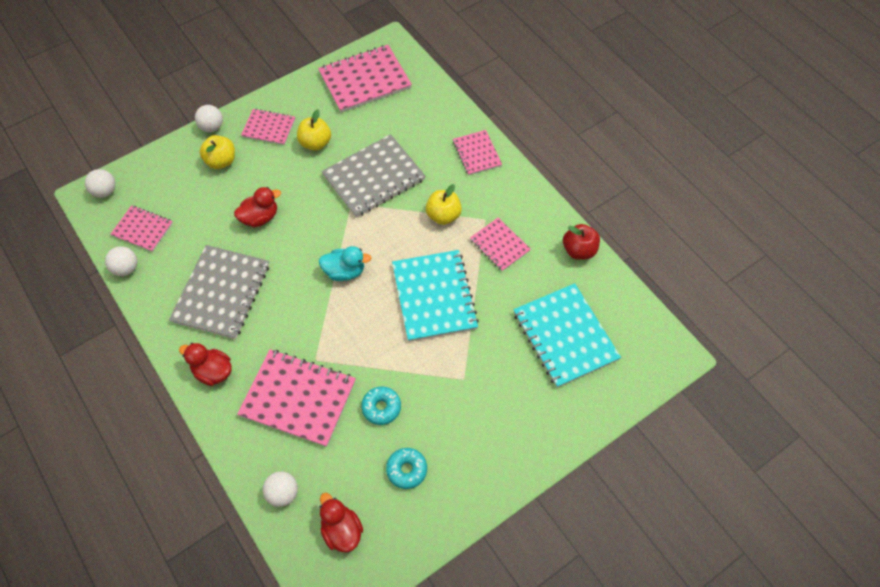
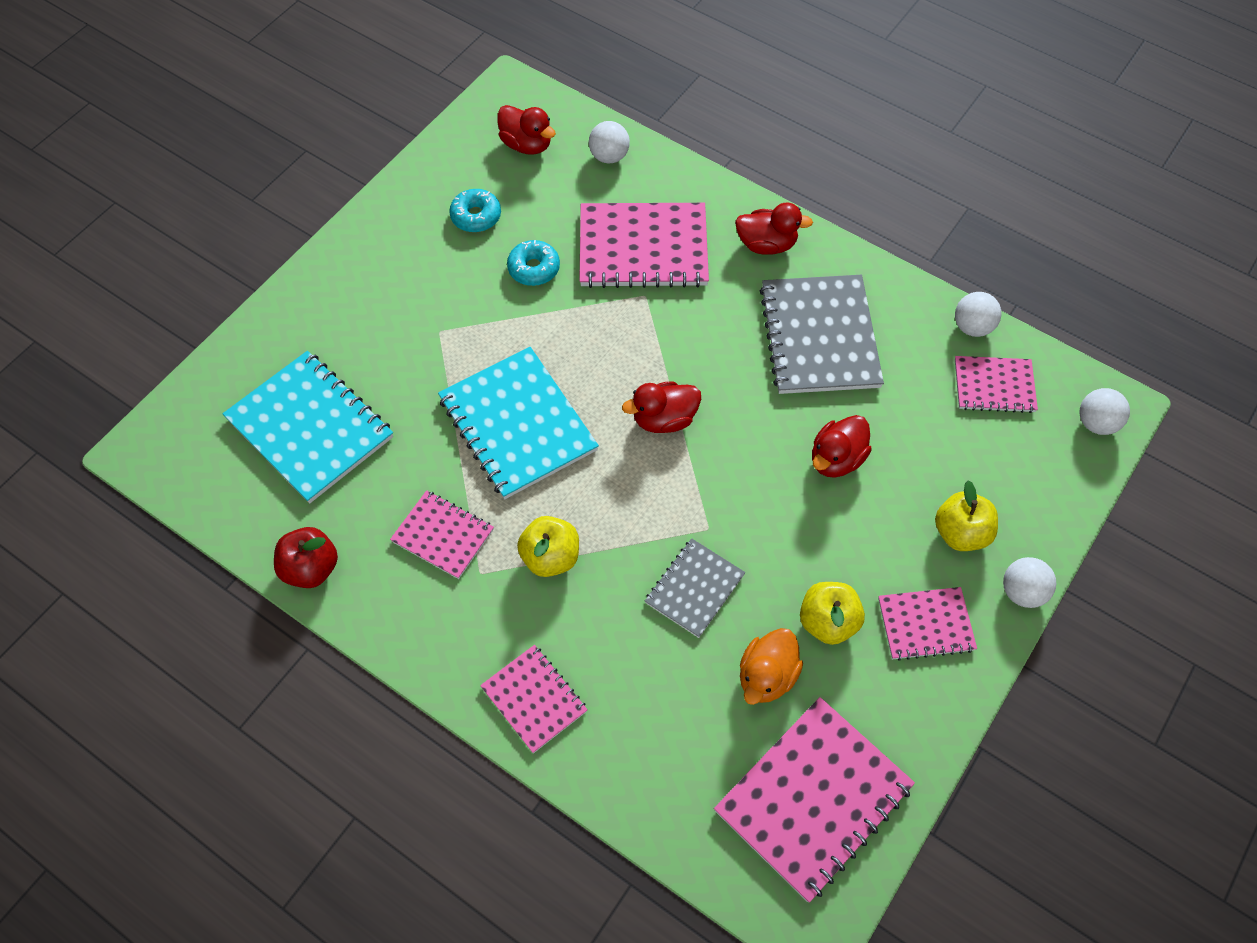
camera: 160 degrees right, 0 degrees up
turquoise duck [319,246,371,281] -> red duck [622,382,701,433]
grey notebook [322,134,426,218] -> grey notebook [645,538,745,638], size x0.57
none -> orange duck [740,628,803,705]

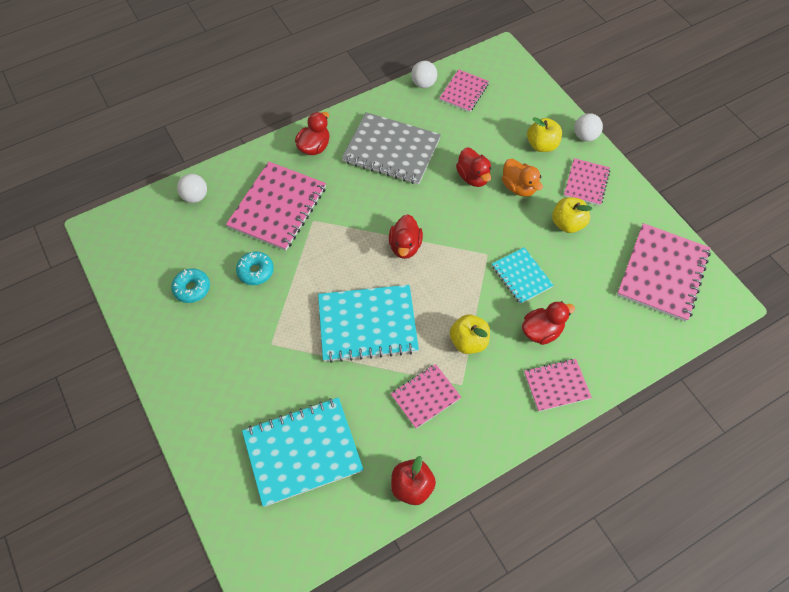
camera: 65 degrees left, 0 degrees up
red duck [497,105,556,155] -> red duck moved to [522,301,575,345]
grey notebook [645,538,745,638] -> turquoise notebook [492,247,554,304]
pink notebook [714,697,915,903] -> pink notebook turned 45 degrees clockwise [617,223,711,322]
orange duck [740,628,803,705] -> orange duck moved to [502,159,543,197]
white ball [1080,388,1130,435] -> none

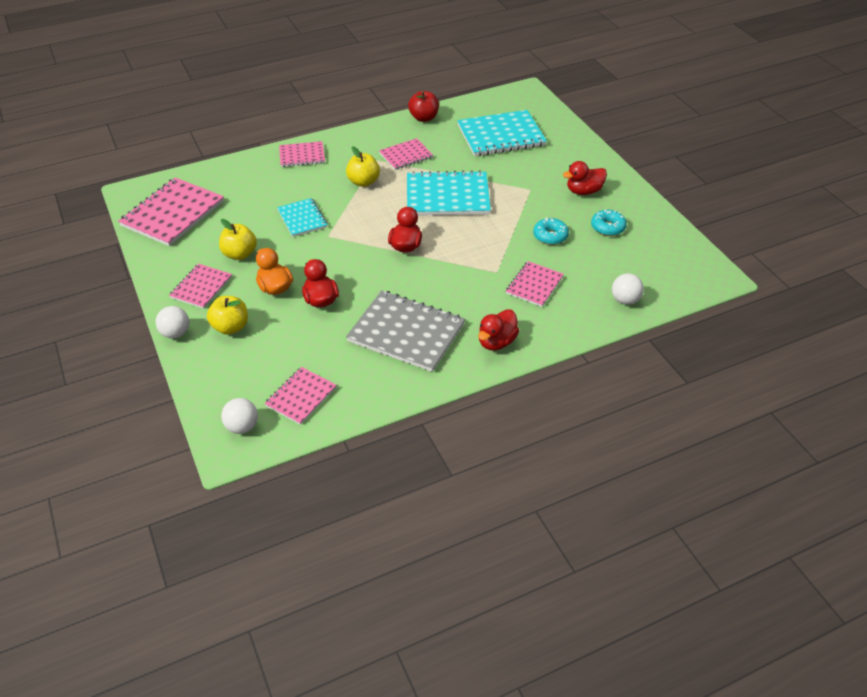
camera: 175 degrees left, 15 degrees down
pink notebook [226,162,326,251] -> pink notebook [506,261,564,307], size x0.57
white ball [411,61,437,88] -> white ball moved to [221,398,258,434]
red duck [522,301,575,345] -> red duck moved to [563,161,607,195]

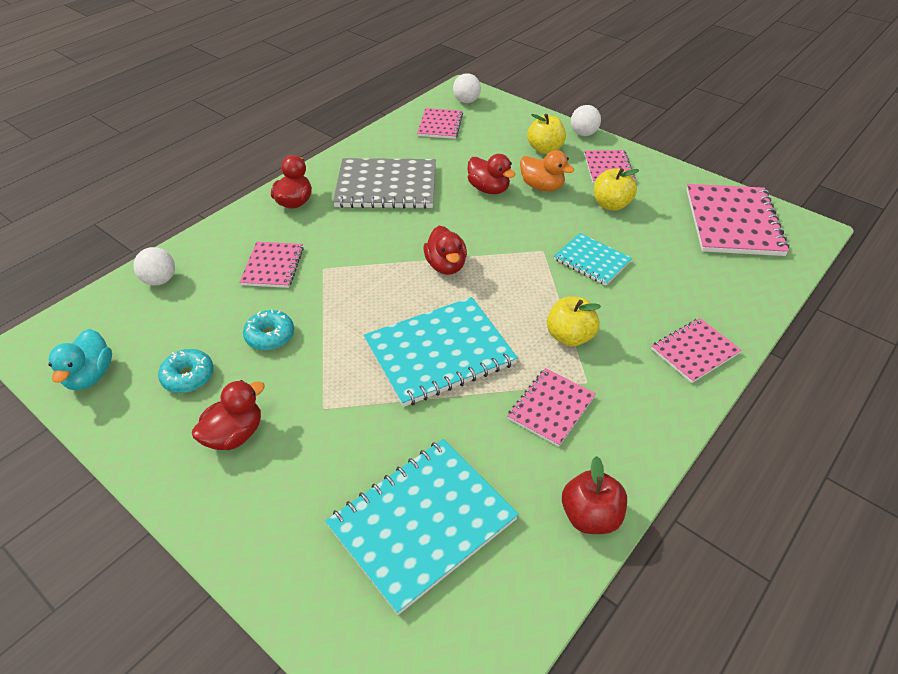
camera: 155 degrees right, 0 degrees up
none -> turquoise duck [48,329,112,390]

